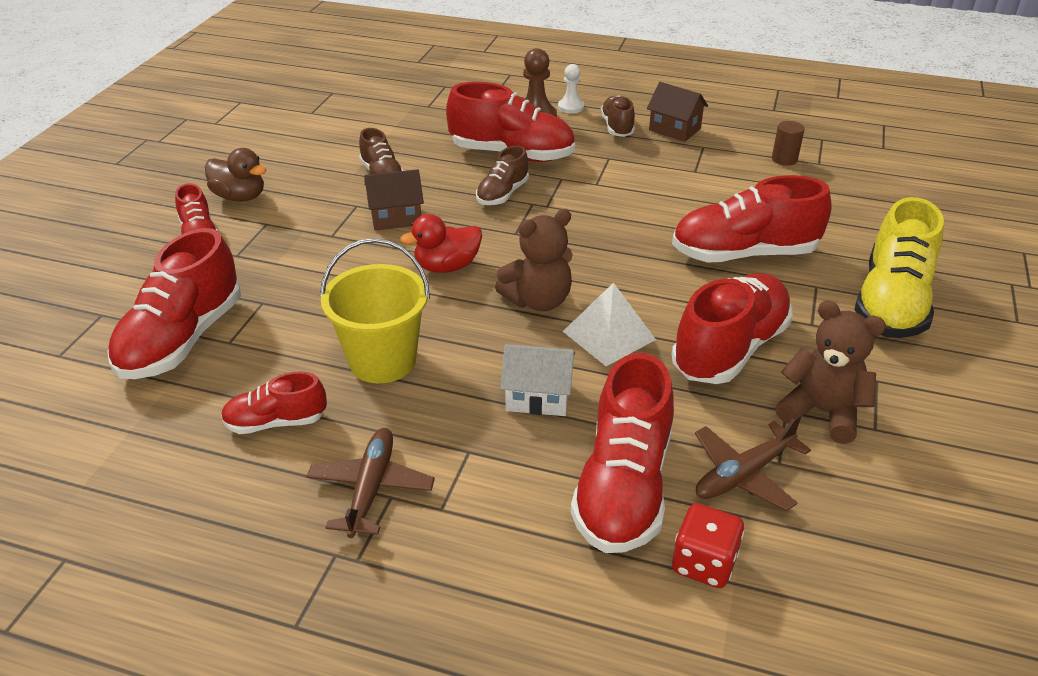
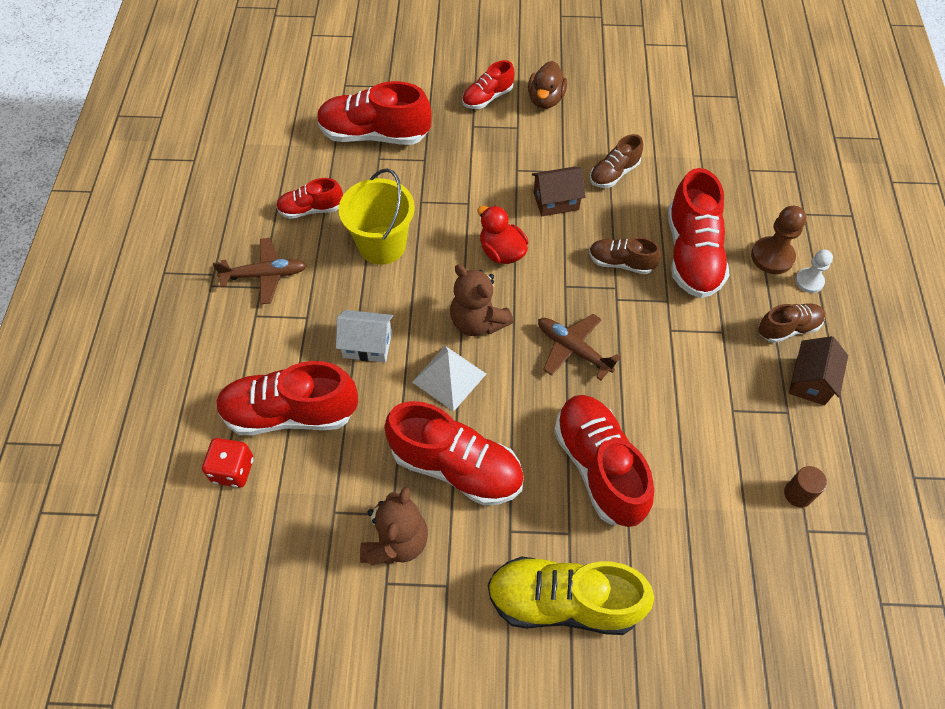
camera: 75 degrees right, 20 degrees up
red shoe [221,372,327,434] -> red shoe turned 75 degrees counterclockwise [276,178,343,219]
brown house [364,169,424,231] -> brown house turned 75 degrees counterclockwise [532,167,586,216]
white house [501,344,575,416] -> white house turned 75 degrees counterclockwise [336,310,393,363]
brown plane [695,414,811,511] -> brown plane moved to [538,314,621,380]

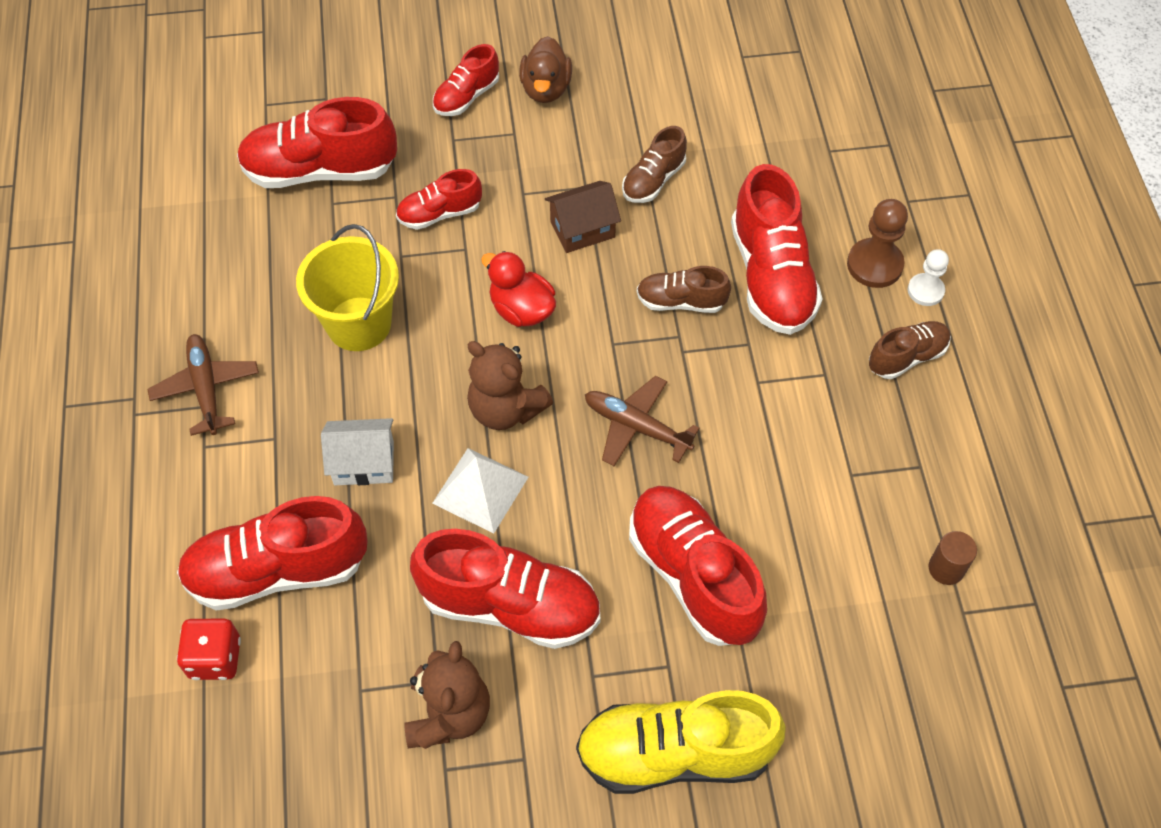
camera: 10 degrees left, 0 degrees up
brown plane [213,238,307,304] -> brown plane turned 90 degrees counterclockwise [148,334,259,436]
red shoe [276,178,343,219] -> red shoe moved to [396,169,482,230]
brown house [789,336,848,405] -> none

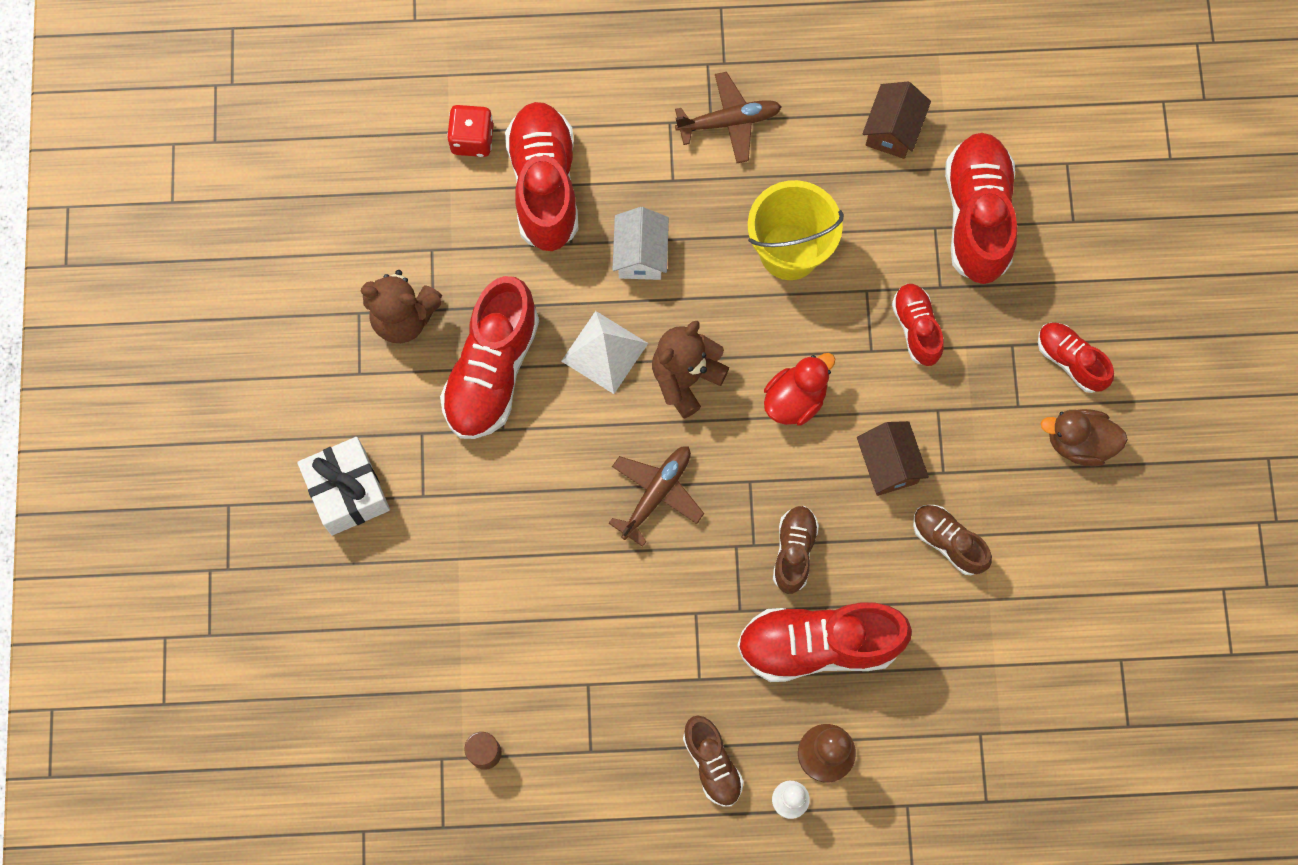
camera: 95 degrees right, 15 degrees up
yellow shoe [576,690,786,794] -> white gift [297,437,390,535]
red shoe [629,486,767,646] -> none
none -> brown house [862,82,931,159]

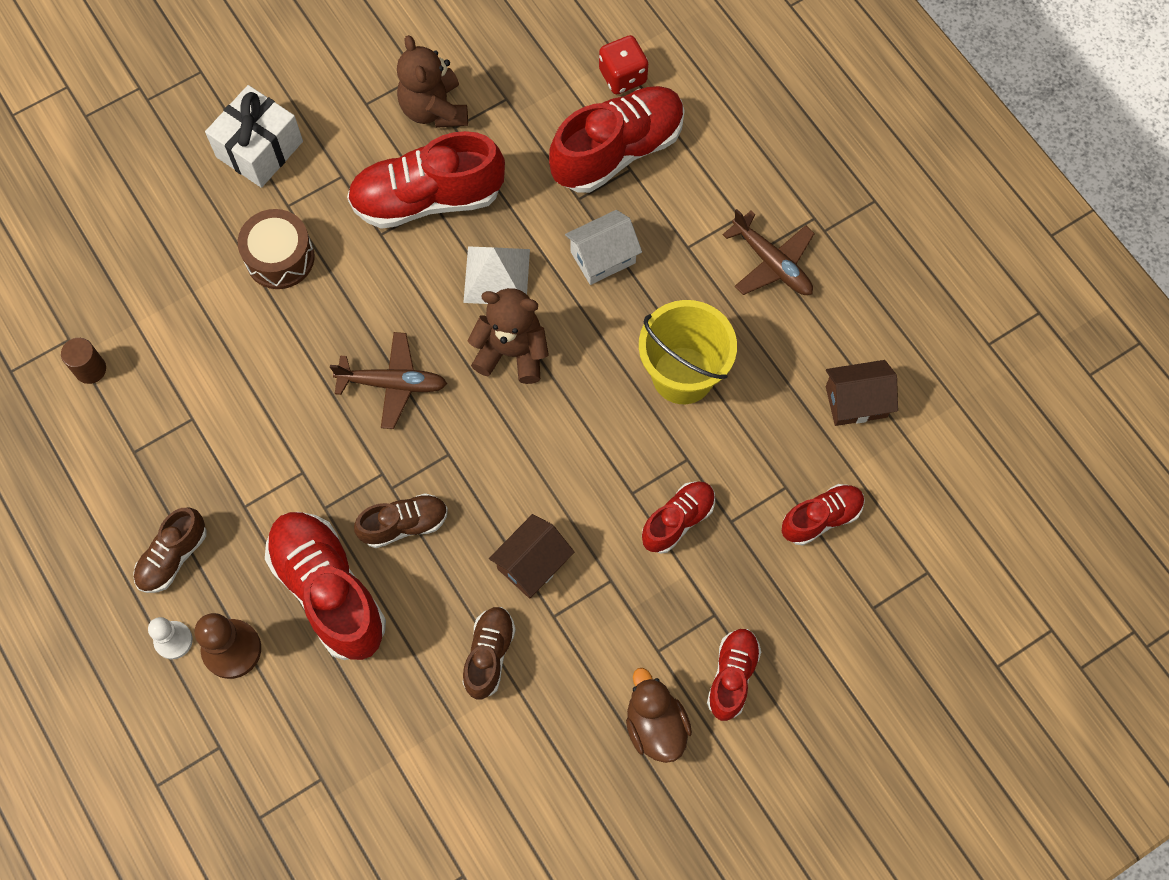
camera: 60 degrees right, 5 degrees down
red duck [764,353,835,426] -> none
red shoe [945,133,1017,284] -> red shoe [782,484,865,546], size x0.55
none -> brown drum [238,209,315,289]

